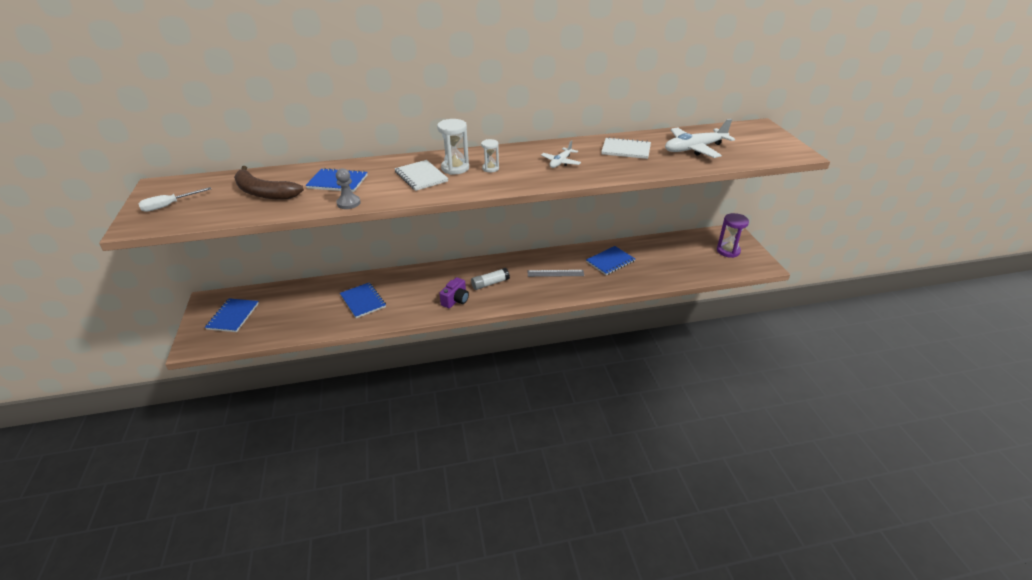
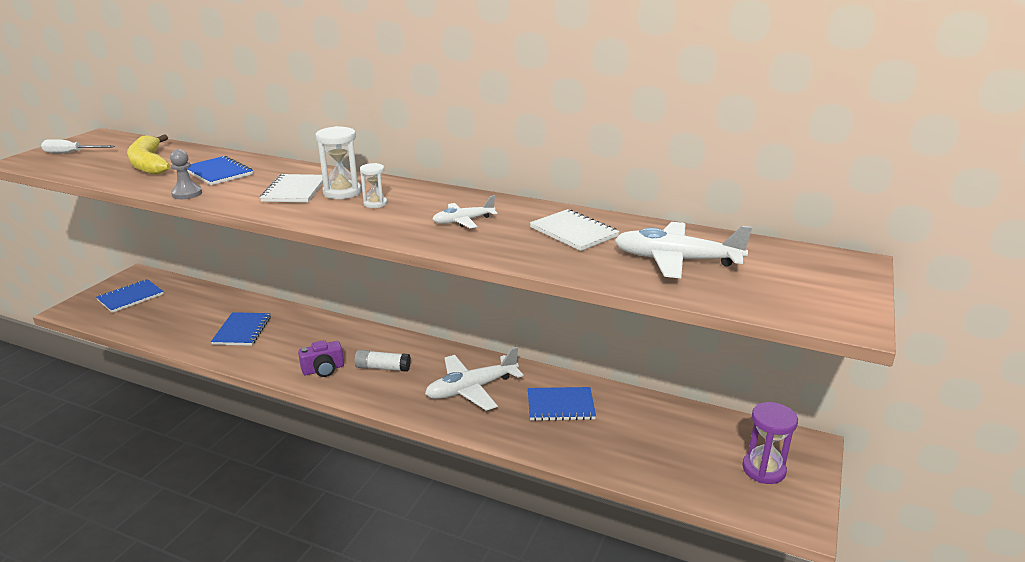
camera: 35 degrees right, 10 degrees down
brown banana [234,166,304,200] -> yellow banana [127,134,170,175]
grey ruler [528,270,584,277] -> white plane [425,347,524,411]

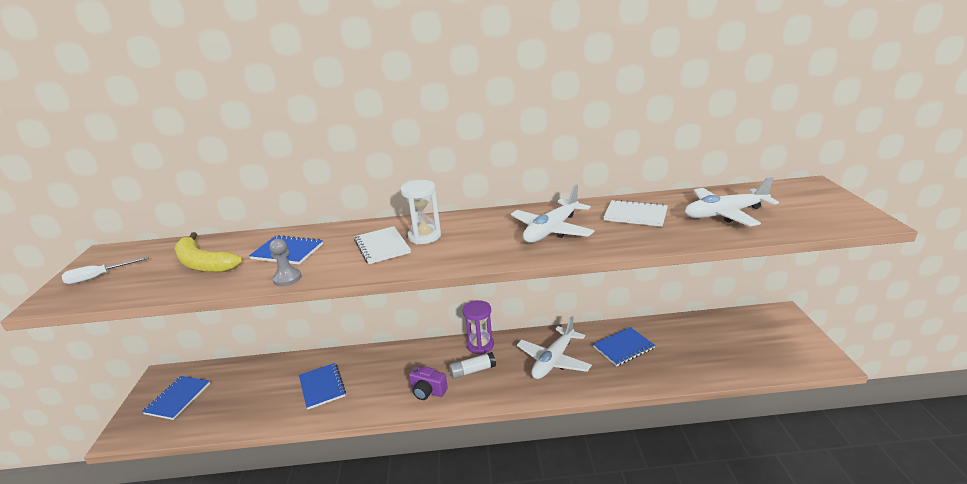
camera: 25 degrees left, 0 degrees up
purple camera [298,340,344,377] -> purple camera turned 75 degrees clockwise [409,366,448,400]
white hourglass [360,163,387,208] -> none
white plane [432,195,497,228] -> white plane [511,185,595,243], size x1.75
purple hourglass [742,402,798,484] -> purple hourglass moved to [463,300,494,355]

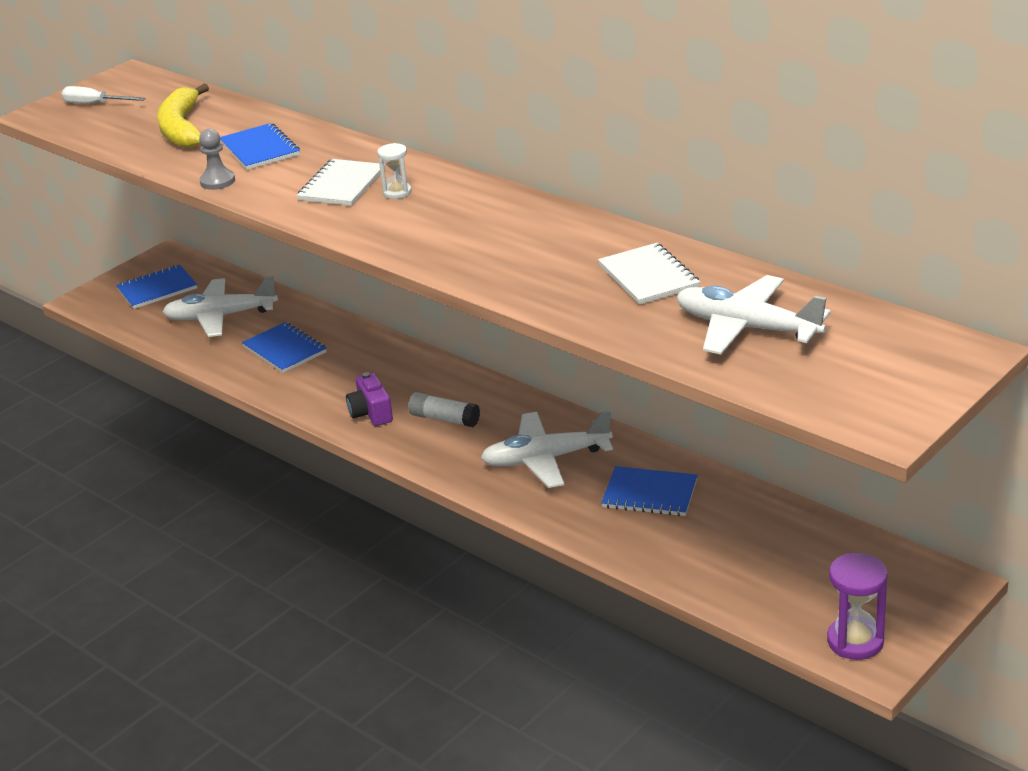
camera: 45 degrees right, 5 degrees up
blue notebook [299,363,346,410] -> blue notebook turned 60 degrees counterclockwise [242,322,327,373]
white hourglass [400,180,441,244] -> white hourglass [377,143,412,199], size x0.60
purple hourglass [463,300,494,355] -> purple hourglass moved to [827,553,888,660]
white plane [511,185,595,243] -> white plane moved to [162,276,278,337]

